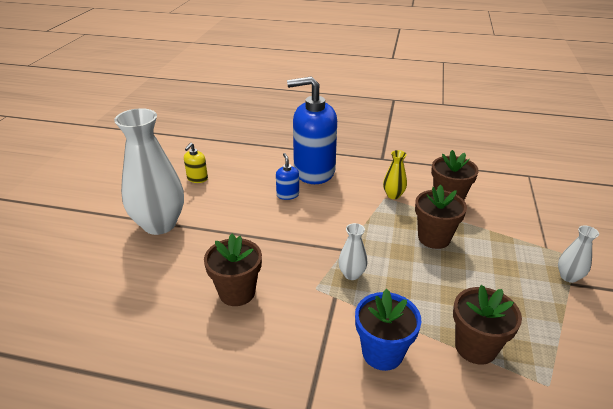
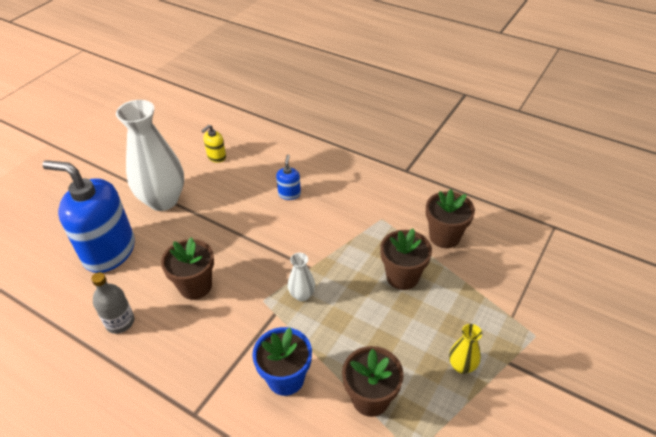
camera: 20 degrees right, 10 degrees up
blue soap dispenser [287,76,337,184] -> blue soap dispenser moved to [42,160,135,273]
yellow vase [383,150,407,199] -> yellow vase moved to [449,324,482,374]
white vase [558,226,599,283] -> none
none -> grey bottle [91,272,134,334]

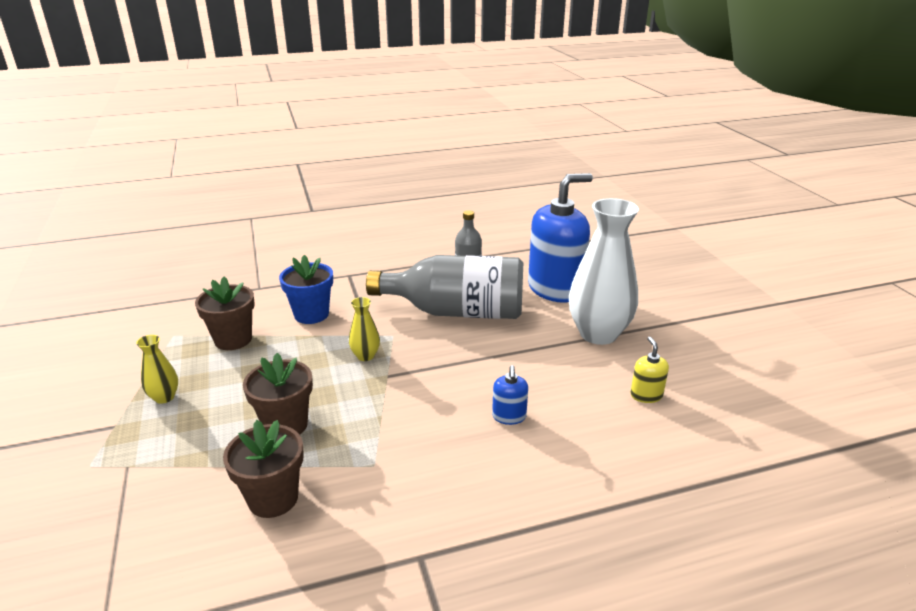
camera: 130 degrees right, 15 degrees down
brown flower pot [161,237,214,300] -> grey bottle [366,255,523,319]
blue soap dispenser [276,155,301,200] -> blue soap dispenser turned 45 degrees clockwise [492,365,528,425]
white vase [288,253,315,301] -> yellow vase [349,297,380,361]

